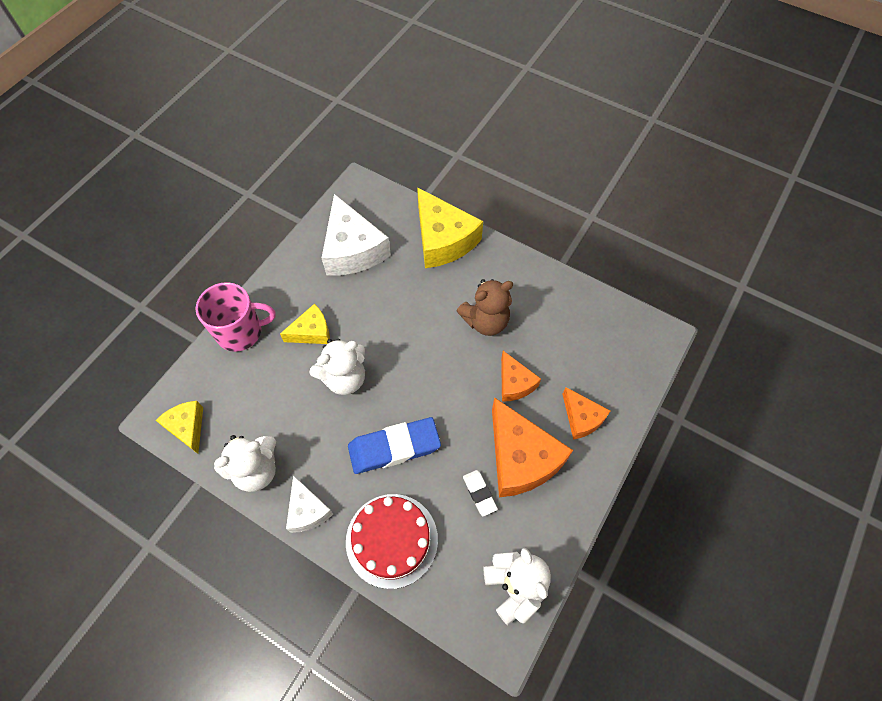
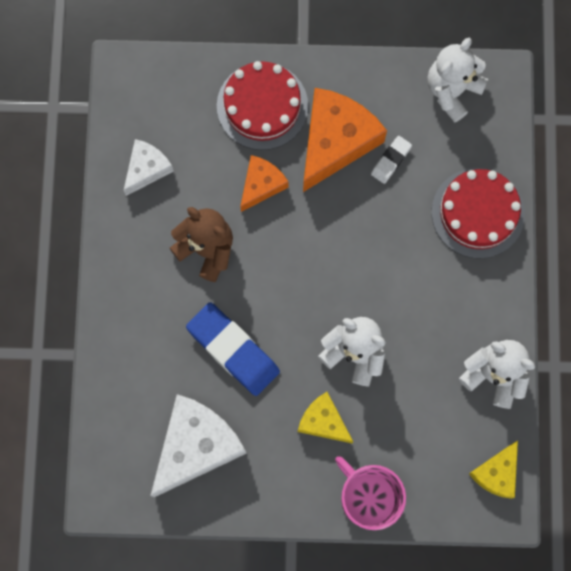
camera: 120 degrees left, 15 degrees up
white cheese [286,475,333,533] -> white cheese moved to [124,139,174,196]
blue eraser [348,417,441,474] -> blue eraser moved to [186,302,280,396]
yellow cheese [417,187,483,268] -> none
orange cheese [563,387,610,440] -> red cake [217,61,308,150]

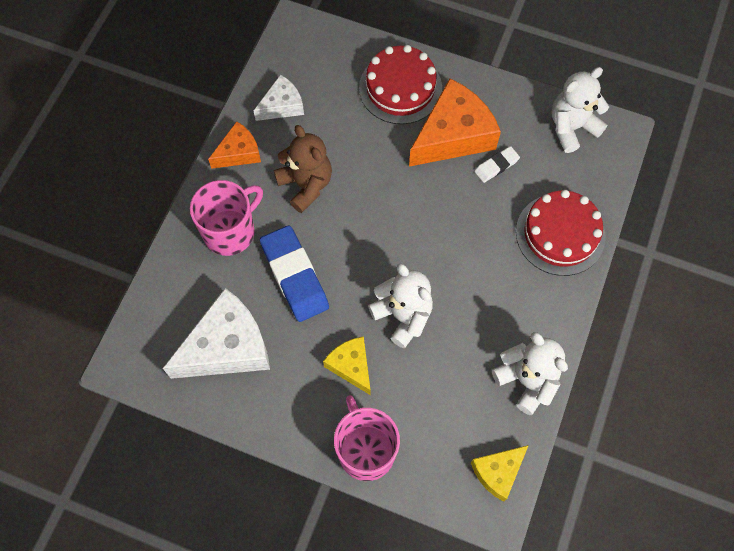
camera: 20 degrees right, 10 degrees down
orange cheese [240,155,289,212] -> orange cheese moved to [208,121,261,169]
none -> pink mug [190,180,263,256]

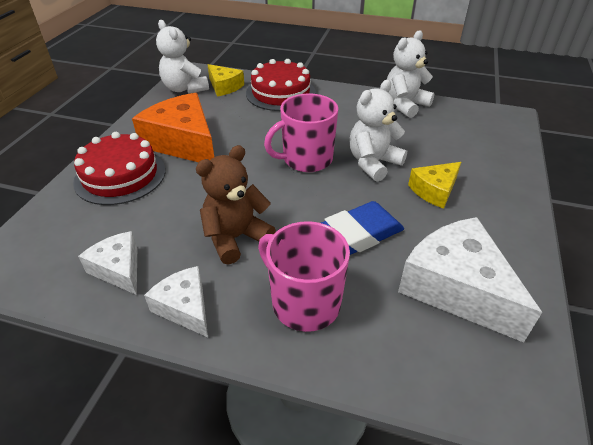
camera: 95 degrees left, 25 degrees down
orange cheese [208,121,261,169] -> white cheese [144,266,208,337]
pink mug [334,395,400,481] -> pink mug moved to [264,93,339,172]
yellow cheese [471,445,529,502] -> yellow cheese moved to [207,64,244,97]
white eraser [474,146,520,183] -> none

